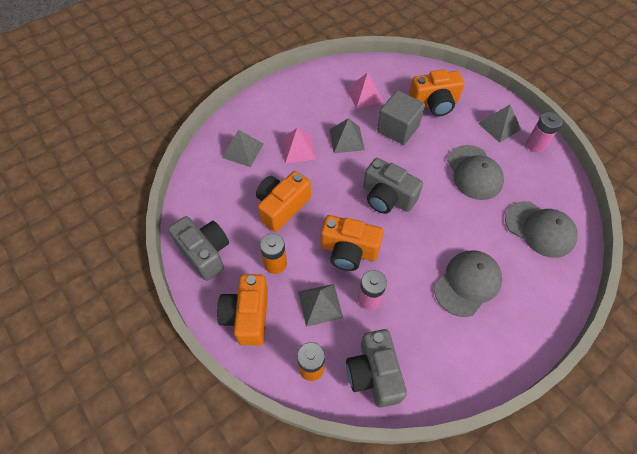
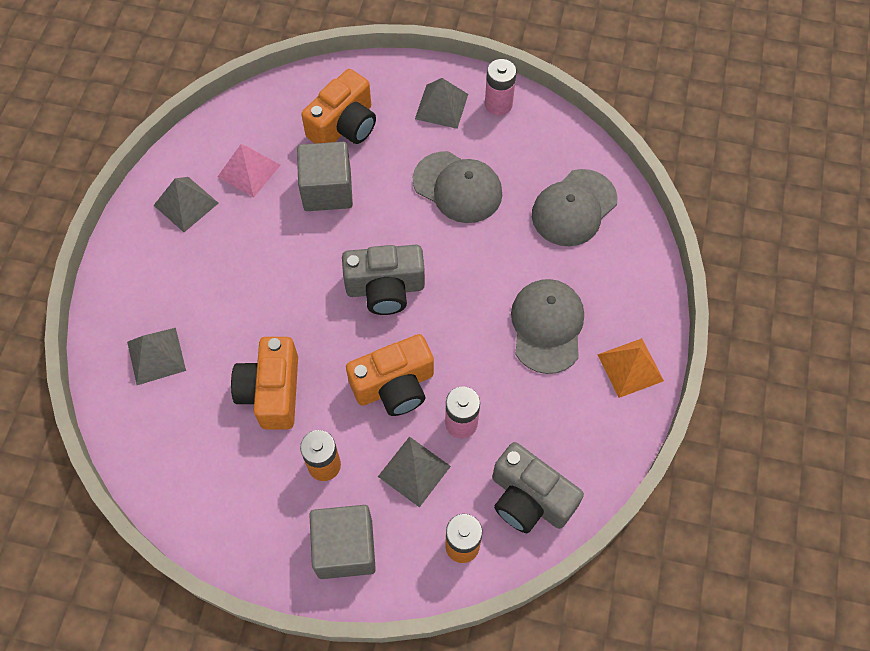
camera: 40 degrees left, 5 degrees up
grey camera [168,216,229,281] -> none
orange camera [217,274,268,346] -> grey cube [309,505,376,579]
pink pyramid [281,128,316,164] -> none
grey pyramid [329,118,365,153] -> grey pyramid moved to [153,177,219,232]
grey cap [505,201,577,258] -> grey cap turned 135 degrees clockwise [532,169,618,246]
none -> orange pyramid [597,338,664,398]

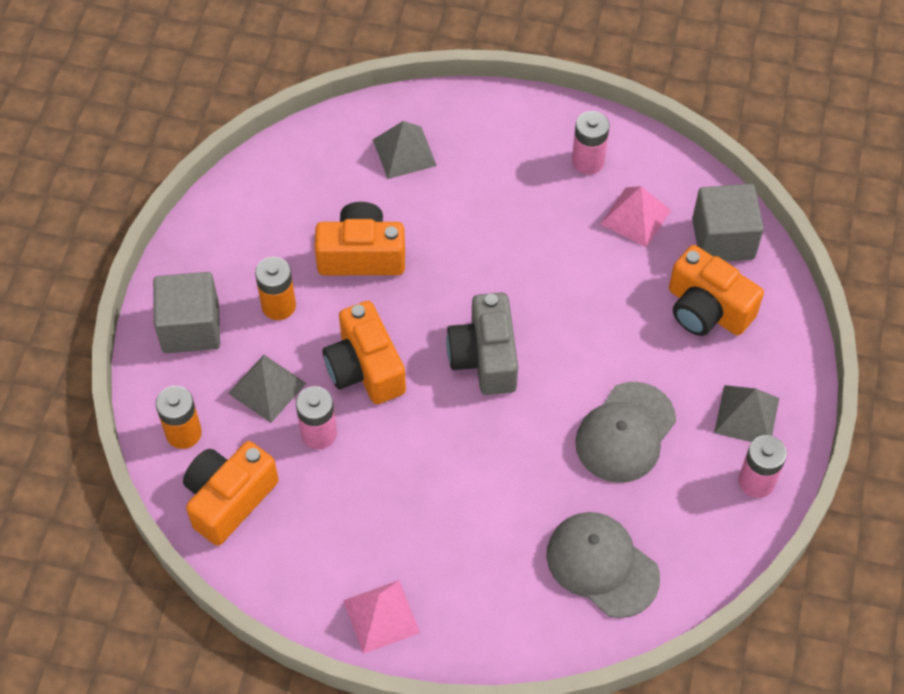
camera: 90 degrees right, 5 degrees down
grey pyramid [153,177,219,232] -> pink battery [572,111,609,174]
grey cube [297,142,353,211] -> grey cube moved to [692,184,764,262]
grey camera [492,442,584,533] -> orange camera [183,441,279,546]
grey cap [511,279,584,374] -> none
orange pyramid [597,338,664,398] -> pink pyramid [343,580,420,654]

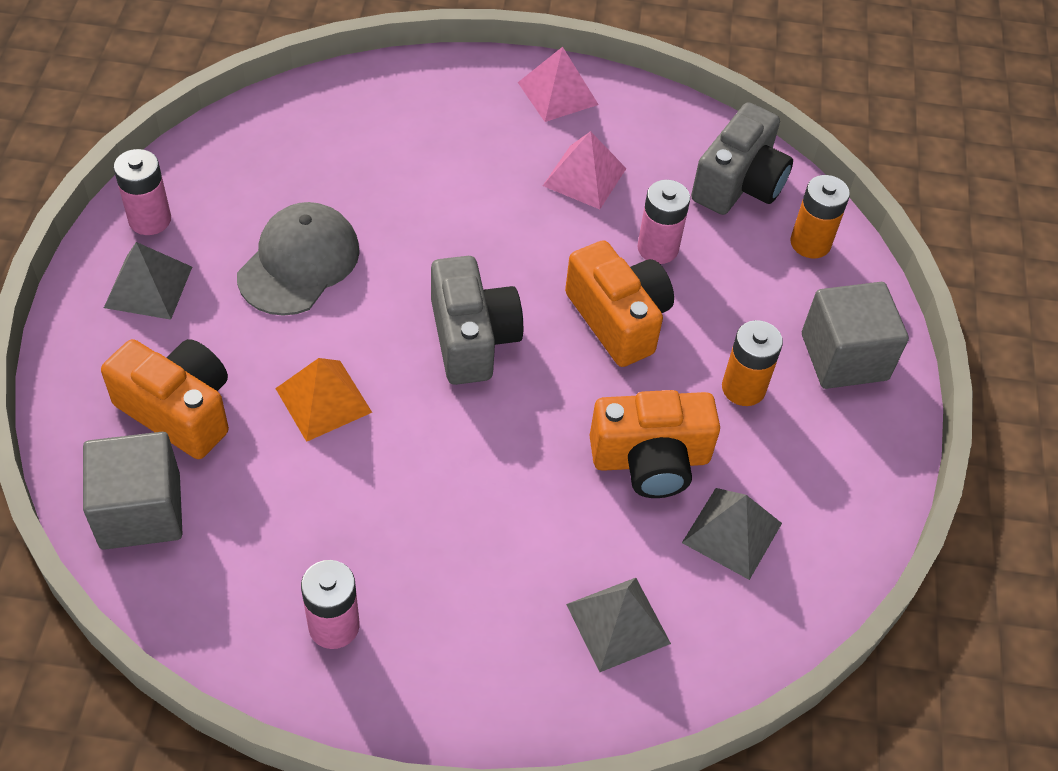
camera: 170 degrees right, 5 degrees down
orange camera [183,441,279,546] -> grey camera [691,102,793,215]
grey pyramid [228,355,307,423] -> grey pyramid moved to [682,488,782,580]
grey cap [546,512,660,618] -> none
pink pyramid [600,186,672,247] -> pink pyramid moved to [543,131,627,209]
none -> orange pyramid [275,358,372,442]

